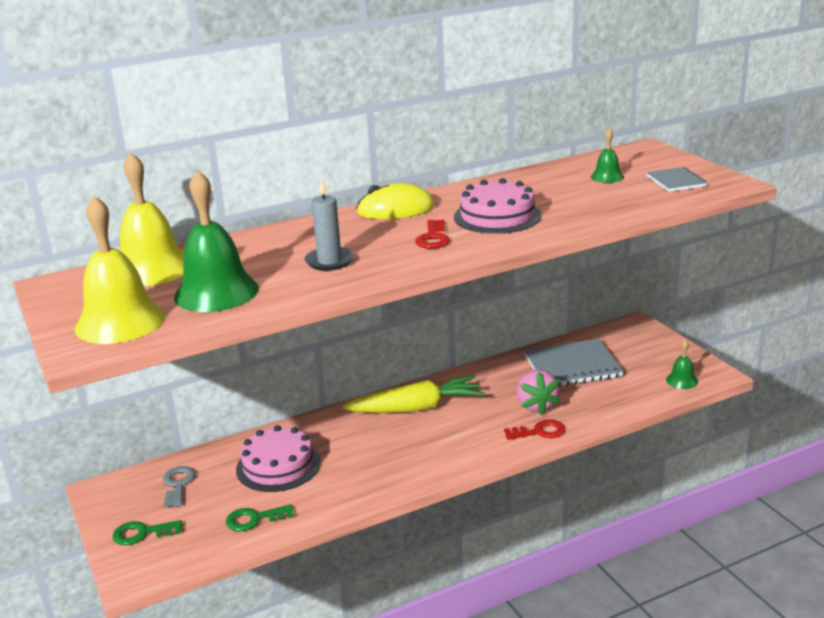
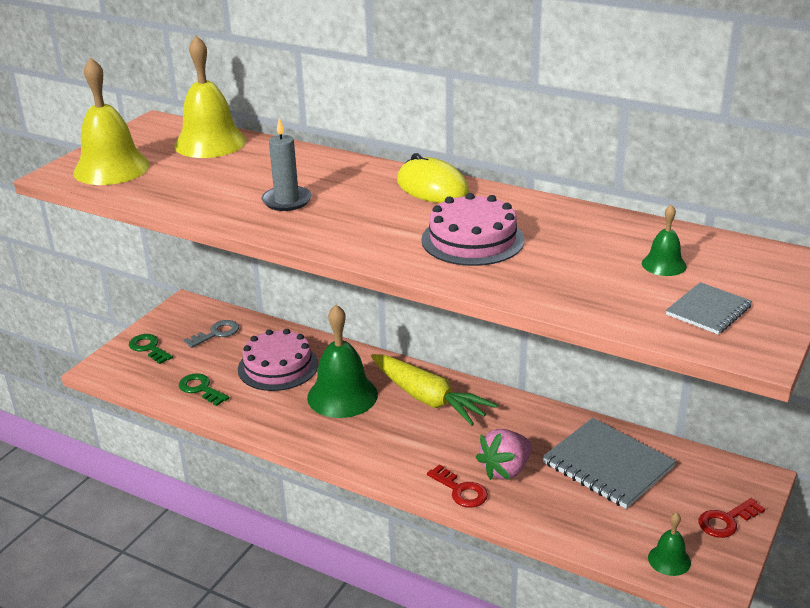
camera: 55 degrees right, 5 degrees up
green bell [174,170,259,312] -> green bell moved to [307,305,378,418]
red key [415,220,450,249] -> red key moved to [698,498,765,538]

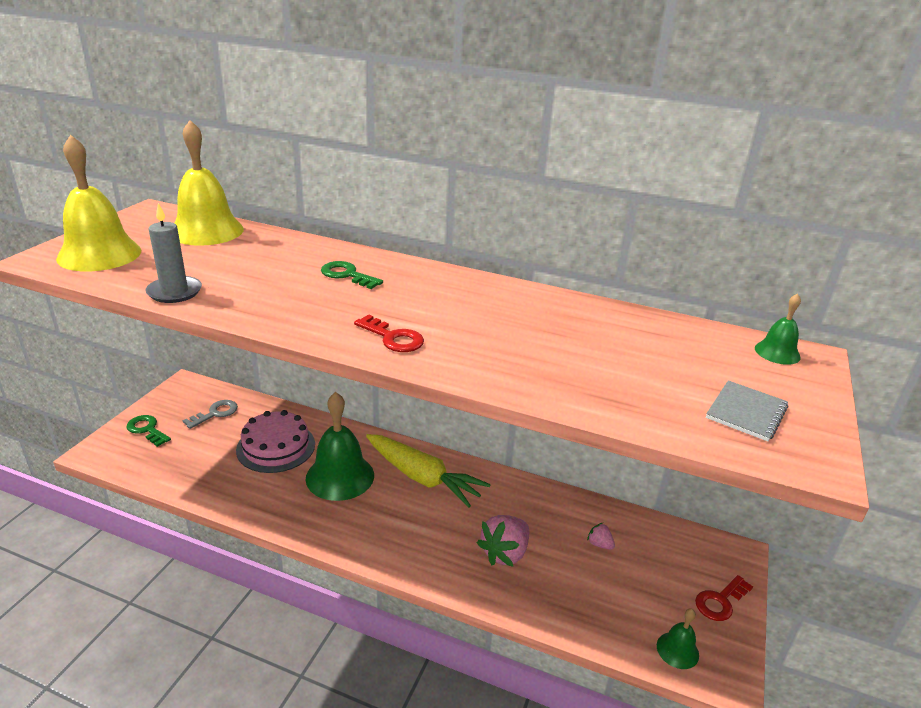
camera: 10 degrees left, 0 degrees up
green key [179,373,229,406] -> green key moved to [321,261,383,289]
grey candle [261,118,312,211] -> grey candle moved to [145,203,202,303]
yellow mouse [397,153,469,203] -> none
pink cake [421,193,524,266] -> none
red key [427,464,488,507] -> red key moved to [354,314,424,352]
grey notebook [542,418,676,509] -> pink strawberry [587,523,615,550]
green bell [642,205,687,276] -> green bell moved to [755,293,801,365]

